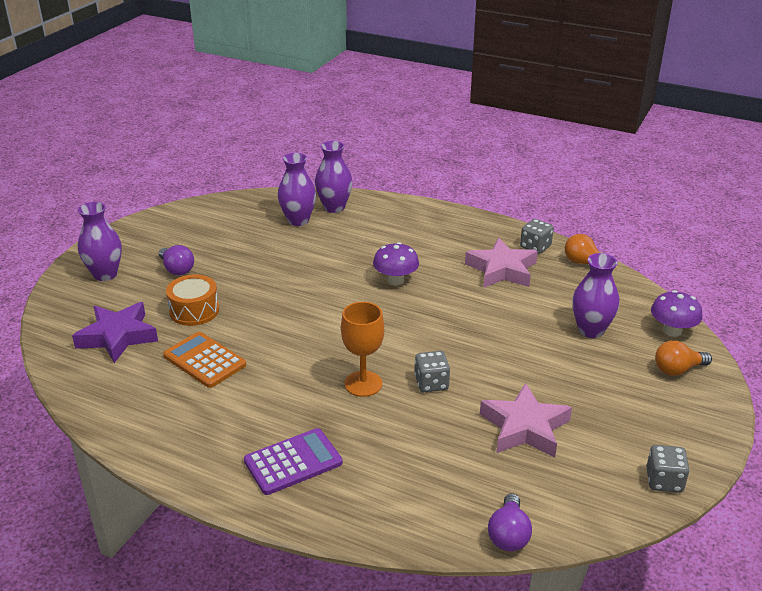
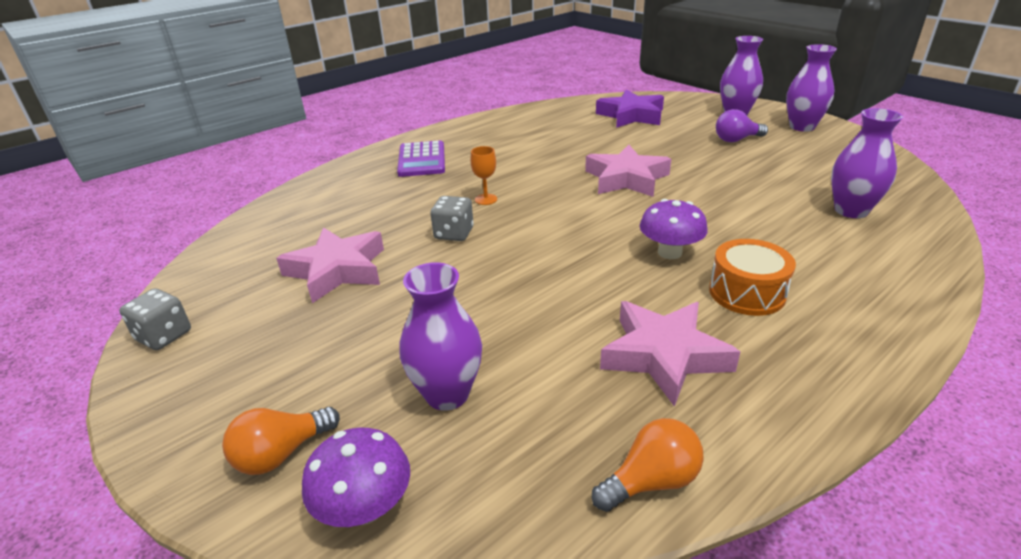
camera: 115 degrees right, 0 degrees up
orange calculator [163,332,246,388] -> none
orange drum [166,274,219,326] -> orange drum moved to [709,239,796,316]
purple vase [315,141,352,213] -> purple vase moved to [786,44,837,132]
orange goblet [341,302,384,397] -> orange goblet [471,146,497,205], size x0.58
purple light bulb [488,493,532,551] -> none
grey dice [520,219,554,254] -> none
orange light bulb [655,340,712,376] -> orange light bulb turned 135 degrees counterclockwise [222,407,340,475]
none -> pink star [585,145,671,197]

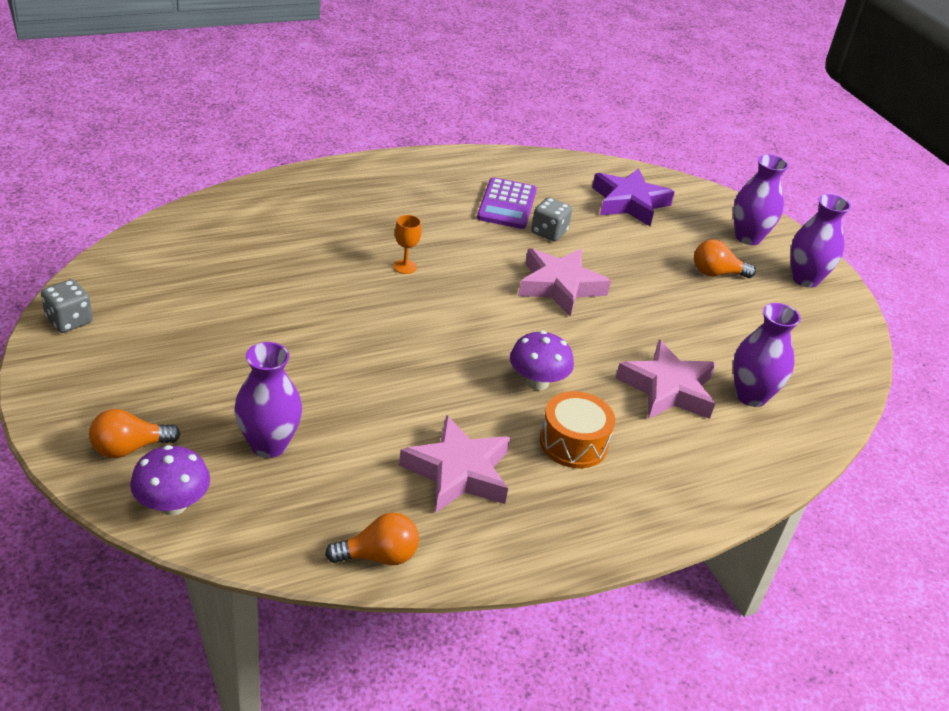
camera: 10 degrees right, 5 degrees up
pink star [276,227,384,303] -> pink star moved to [616,340,716,419]
purple calculator [397,140,445,177] -> purple calculator moved to [477,177,537,229]
grey dice [430,196,473,241] -> grey dice moved to [531,197,572,241]
purple light bulb [716,109,768,142] -> orange light bulb [694,239,756,278]

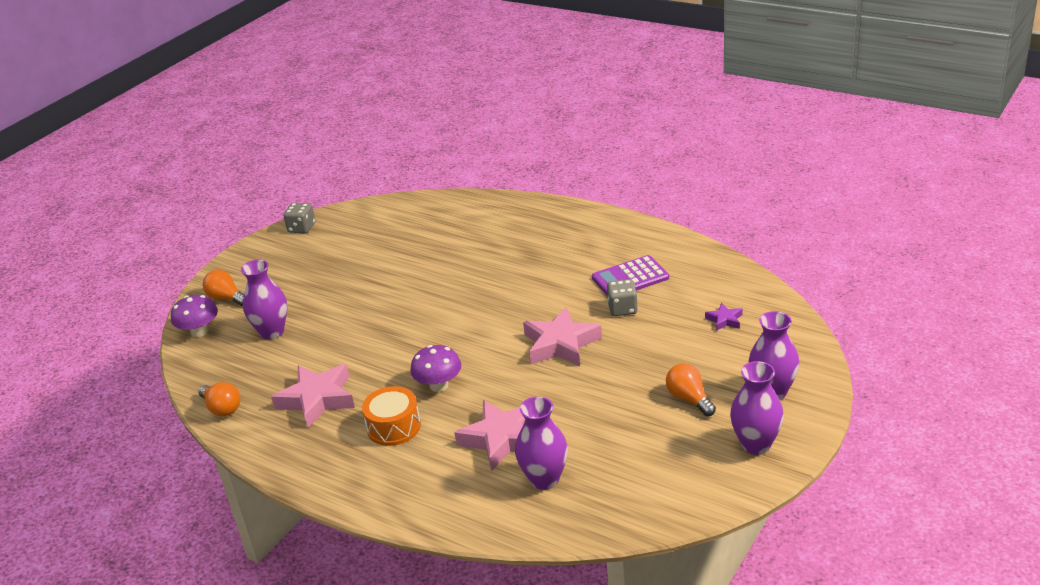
camera: 65 degrees right, 5 degrees down
orange goblet [393,215,422,274] -> none
purple star [592,168,675,226] -> purple star [705,303,743,331], size x0.48

